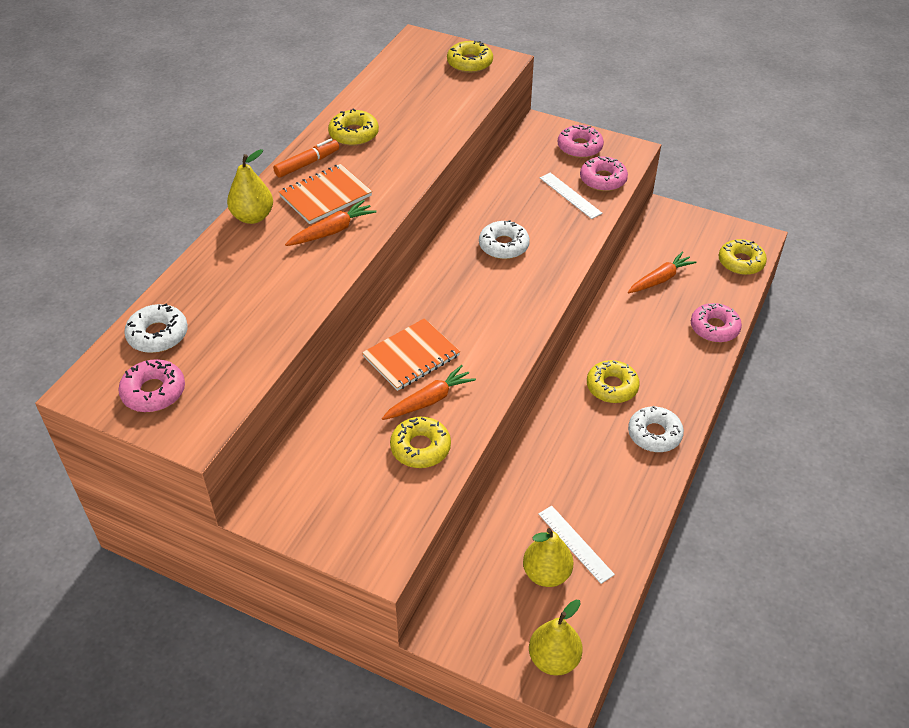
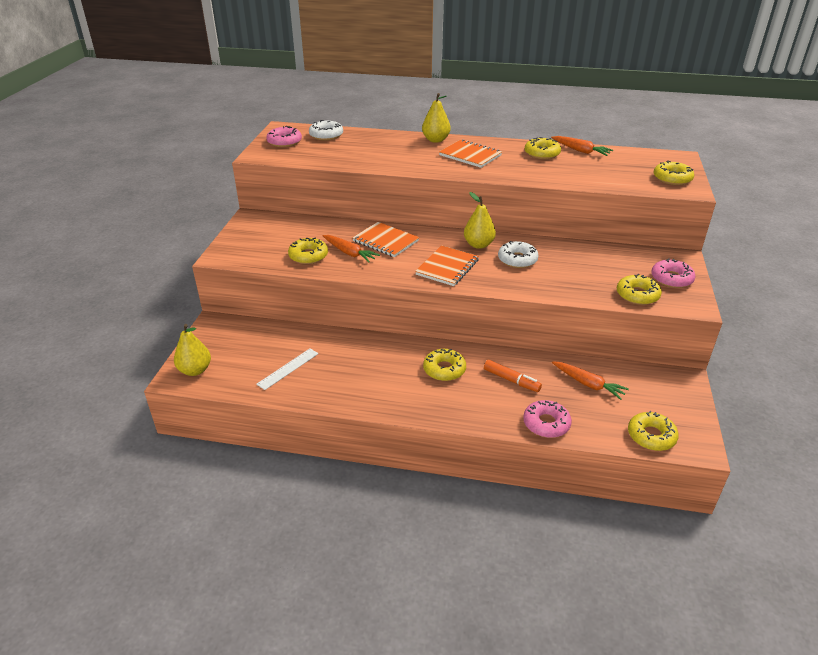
camera: 75 degrees right, 10 degrees down
orange marker [273,138,339,178] -> orange marker moved to [484,360,542,392]
orange carrot [285,200,377,246] -> orange carrot moved to [551,136,613,156]
yellow pear [523,528,574,587] -> yellow pear moved to [464,192,496,249]
white ruler [540,173,602,219] -> none
pink donut [580,156,628,191] -> yellow donut [617,274,662,305]
white donut [628,406,684,452] -> none
none -> orange notebook [415,245,479,286]

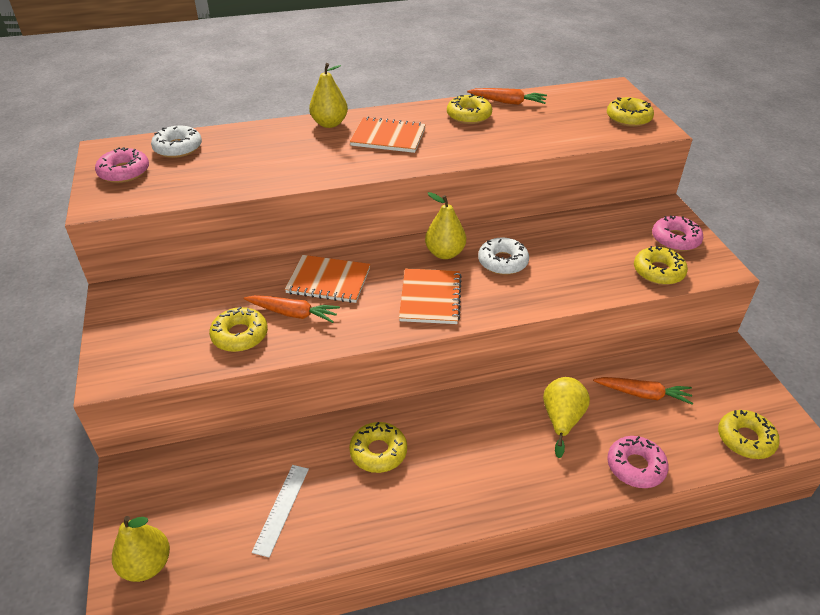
camera: 25 degrees left, 5 degrees up
yellow donut [423,349,466,381] -> yellow donut moved to [349,422,407,473]
orange marker [484,360,542,392] -> yellow pear [543,377,590,458]

